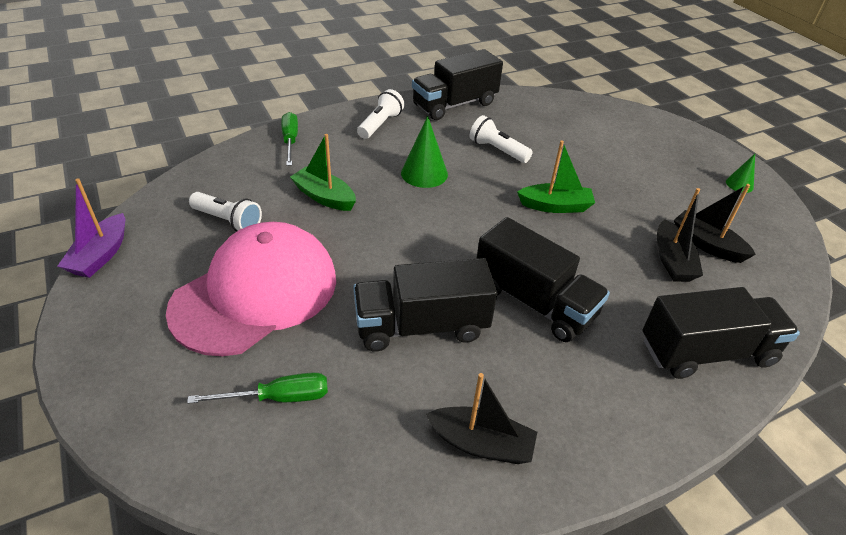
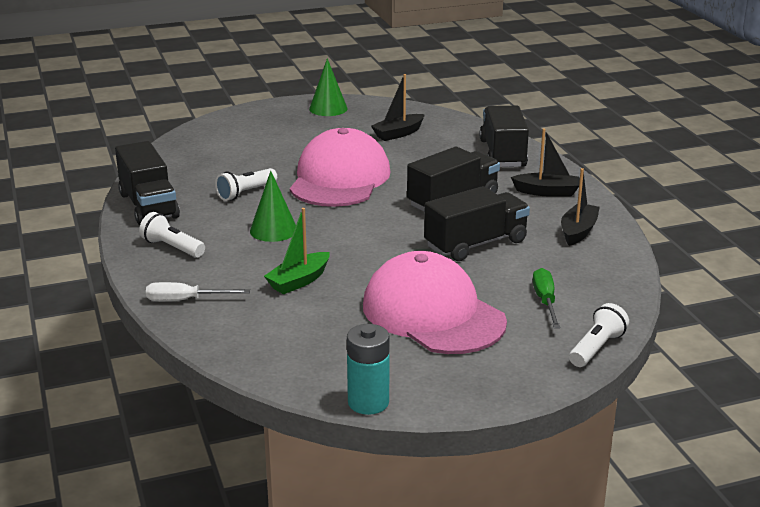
camera: 80 degrees left, 15 degrees down
purple boat [58,178,125,278] -> turquoise battery [347,324,390,415]
white flashlight [189,192,262,232] -> white flashlight moved to [569,303,629,367]
green screwdriver [281,112,298,166] -> white screwdriver [146,282,250,301]
black truck [353,258,497,352] -> black truck turned 120 degrees counterclockwise [424,186,530,261]
green boat [517,141,595,213] -> pink cap [290,128,390,207]
black boat [657,188,703,282] -> black boat moved to [511,128,580,197]
green cone [726,154,755,193] -> green cone [309,58,347,116], size x1.73

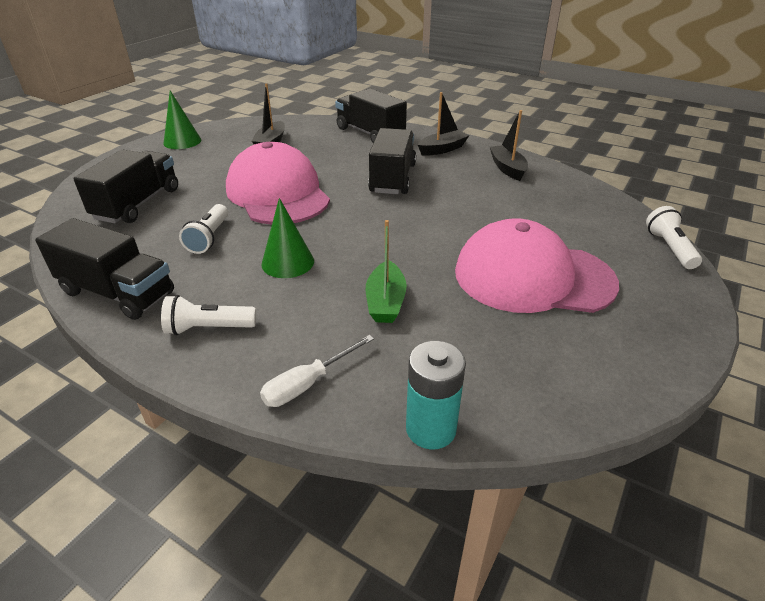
camera: 40 degrees left, 10 degrees up
turquoise battery [347,324,390,415] -> turquoise battery moved to [406,341,466,449]
black truck [424,186,530,261] -> black truck moved to [73,150,178,223]
green screwdriver [533,268,560,328] -> none

